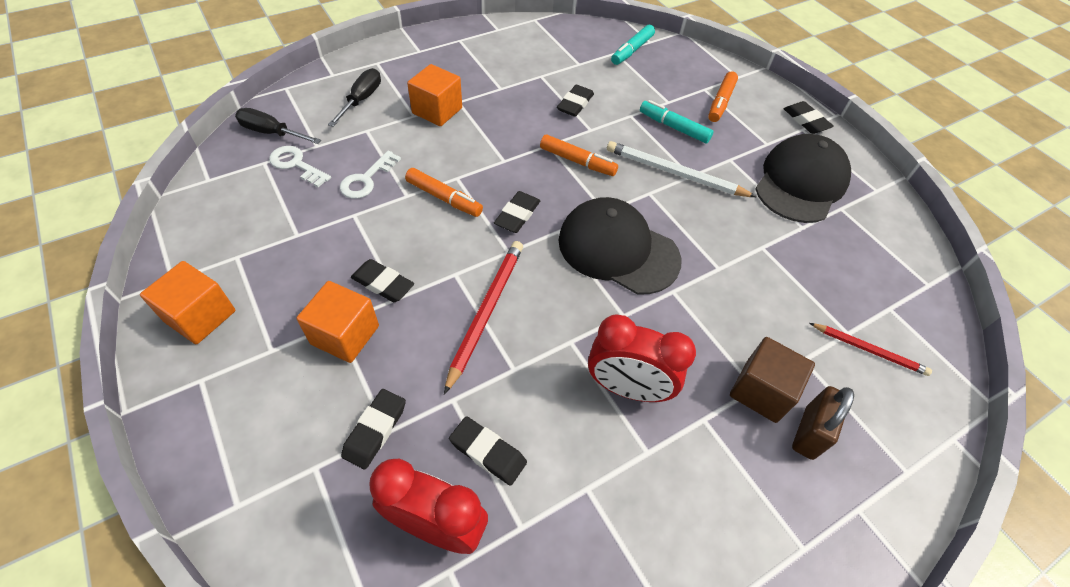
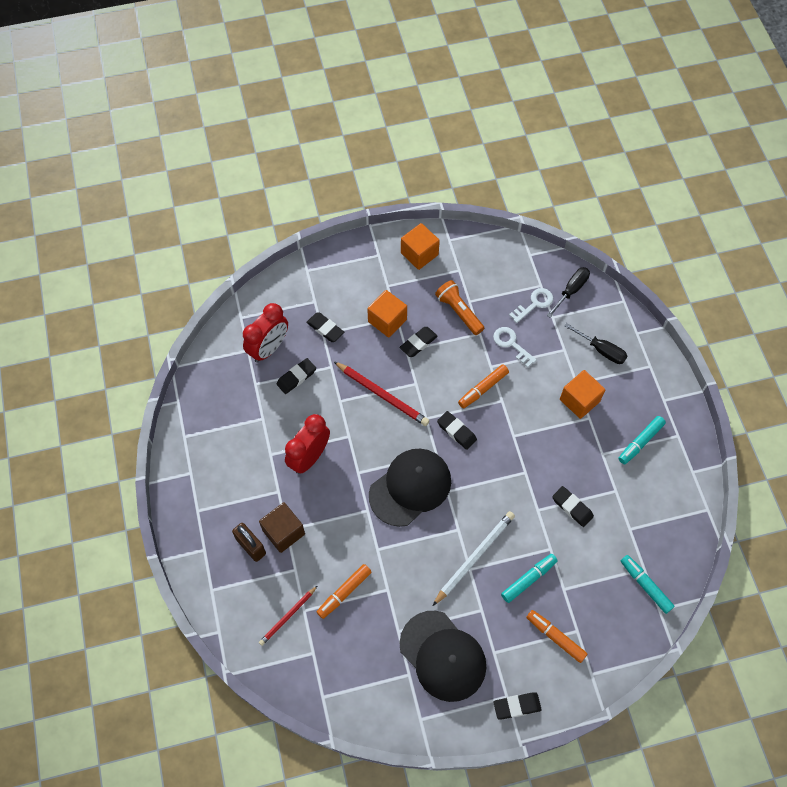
camera: 110 degrees right, 10 degrees up
orange marker [540,135,618,176] -> orange marker moved to [317,564,372,619]
none -> orange flashlight [435,280,484,335]
none -> turquoise marker [618,416,666,464]

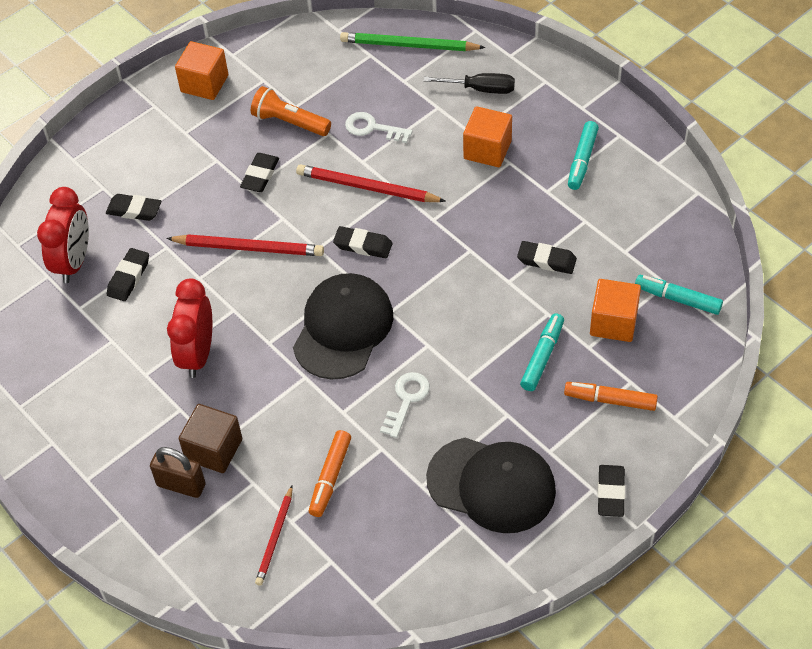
camera: 25 degrees left, 10 degrees down
orange cube [367,290,407,337] -> orange cube moved to [590,279,641,342]
white pencil [433,511,515,606] -> none
orange marker [458,364,509,408] -> red pencil [296,164,446,202]
black eraser [493,692,542,719] -> black eraser turned 45 degrees counterclockwise [598,465,625,517]
white key [509,288,553,323] -> white key moved to [380,372,430,438]
black screwdriver [547,267,590,317] -> green pencil [340,32,485,51]

